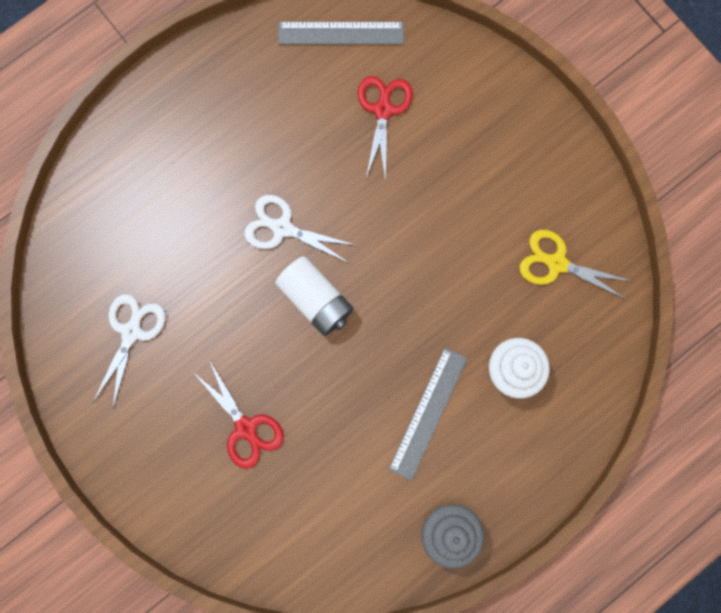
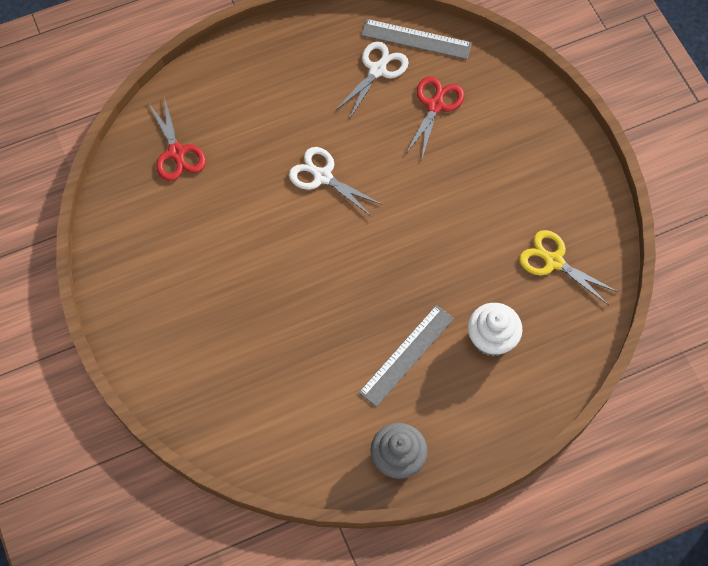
camera: 15 degrees right, 15 degrees down
white scissors [93,294,165,408] -> white scissors moved to [335,41,409,120]
red scissors [193,360,284,469] -> red scissors moved to [148,96,206,181]
white battery [275,256,354,336] -> none

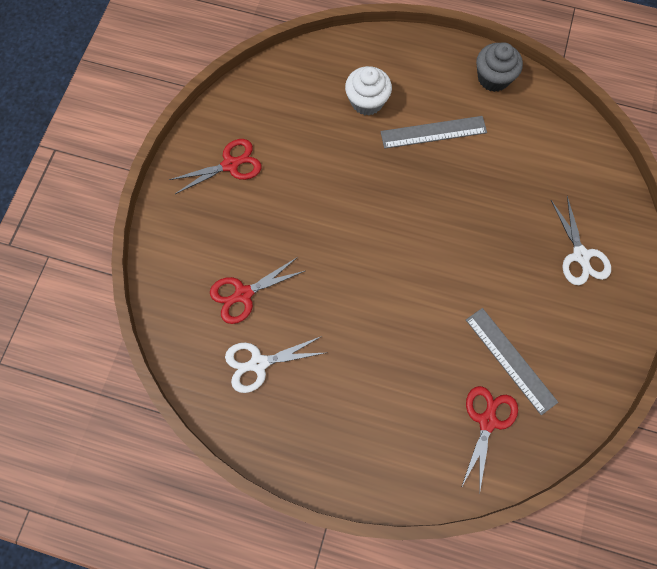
camera: 140 degrees left, 5 degrees up
white scissors [289,147,383,217] -> white scissors moved to [551,196,611,285]
grey ruler [361,19,472,60] -> grey ruler moved to [466,308,558,415]
yellow scissors [519,230,618,305] -> none
none -> red scissors [169,139,262,194]

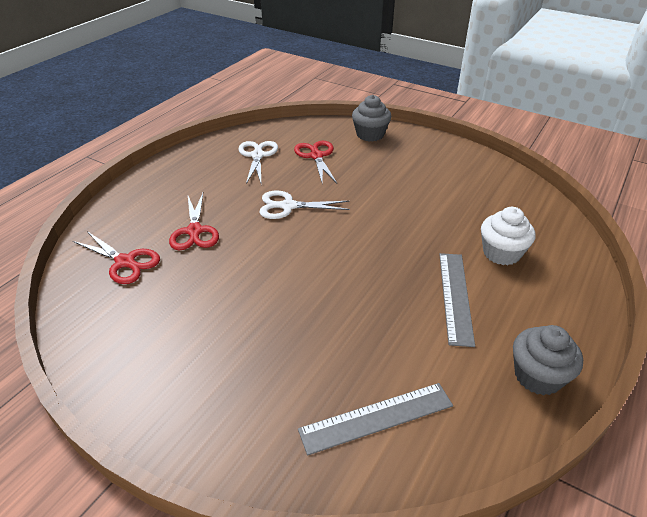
camera: 105 degrees right, 30 degrees down
red scissors [169,139,262,194] -> red scissors moved to [169,193,219,250]
grey ruler [466,308,558,415] -> grey ruler moved to [298,383,453,455]
white scissors [551,196,611,285] -> white scissors moved to [259,191,350,219]
none -> grey cupcake [352,95,391,142]

